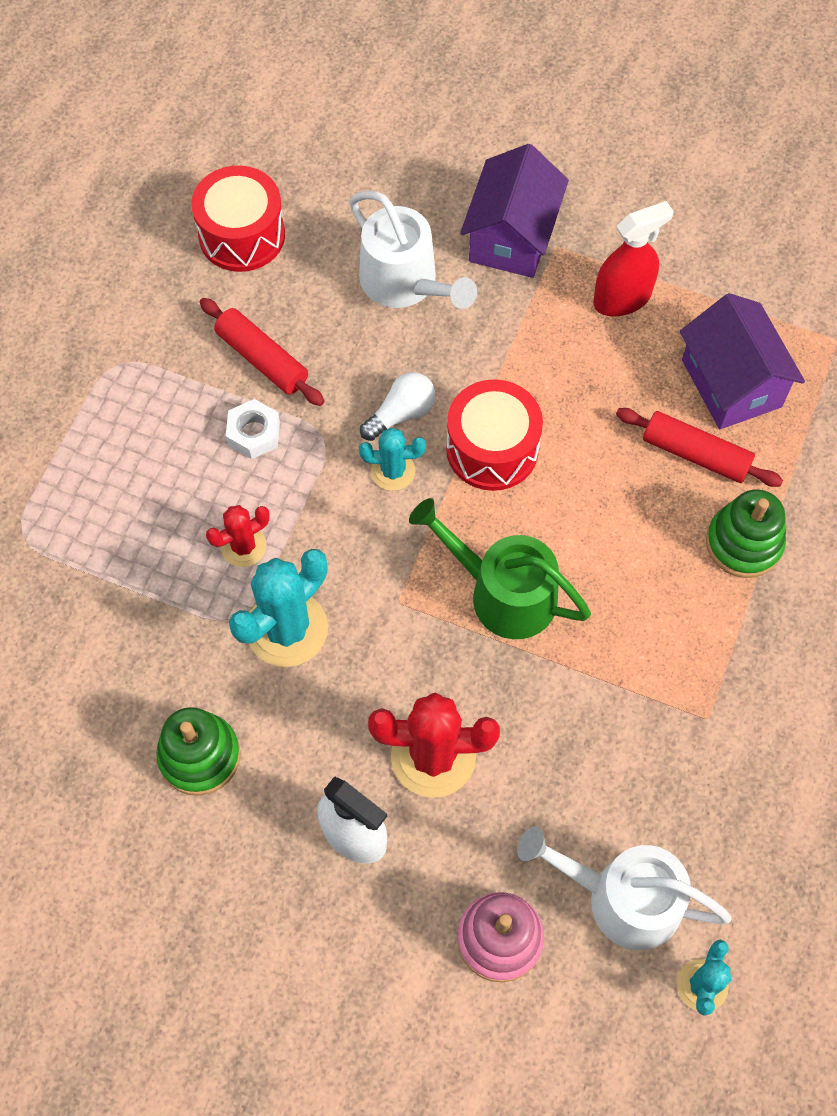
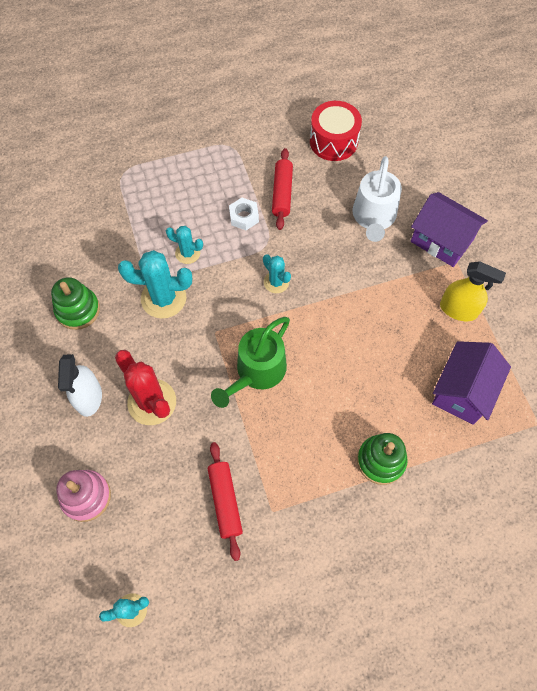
camera: 50 degrees right, 0 degrees up
red cactus [206,505,270,567] -> turquoise cactus [166,226,203,264]
white light bulb [360,372,436,441] -> none
green watering can [409,498,591,639] -> green watering can turned 135 degrees counterclockwise [211,317,290,408]
red drum [446,379,543,491] -> none
purple house [460,144,569,278] -> purple house turned 60 degrees clockwise [411,192,488,267]
white watering can [517,827,732,950] -> none
red spray bottle [593,201,674,317] -> yellow spray bottle [440,261,506,321]
red rolling pin [616,408,783,487] -> red rolling pin moved to [208,442,243,561]

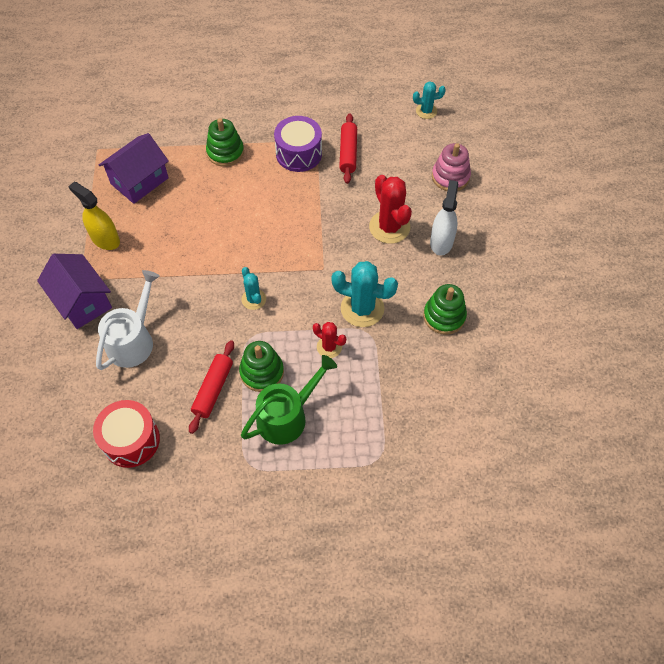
camera: 165 degrees left, 5 degrees down
turquoise cactus [166,226,203,264] -> red cactus [313,322,346,358]
green watering can [211,317,290,408] -> green watering can moved to [241,355,337,445]
white nut [229,198,259,230] -> green stacking toy [239,341,284,392]
none -> purple drum [274,116,322,172]

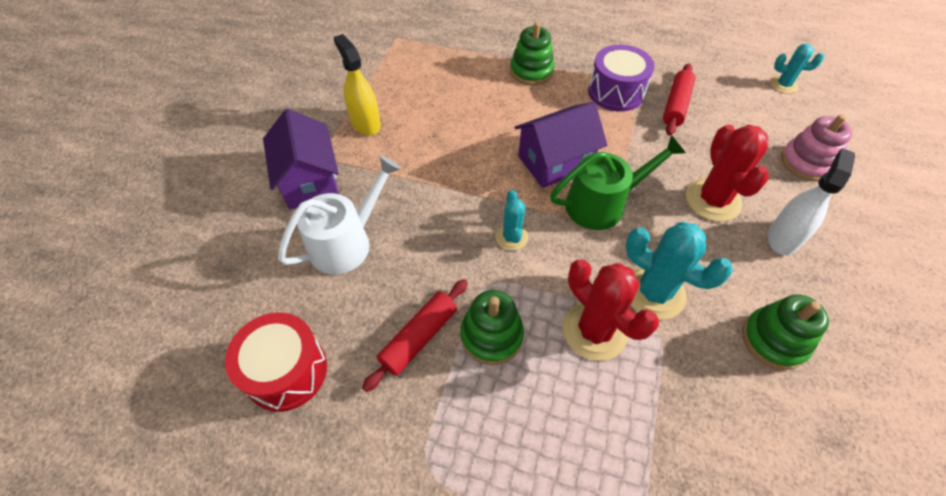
camera: 20 degrees right, 5 degrees down
purple house [99,133,169,204] -> purple house moved to [515,102,607,188]
green watering can [241,355,337,445] -> green watering can moved to [550,135,686,230]
red cactus [313,322,346,358] -> red cactus [563,259,659,361], size x1.76

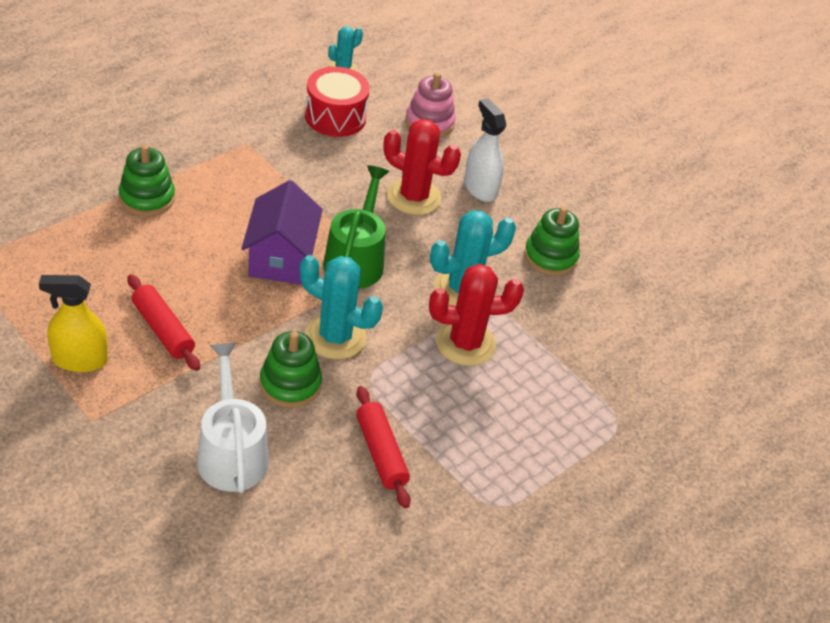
camera: 65 degrees left, 10 degrees down
red drum [225,312,327,412] -> red drum moved to [305,67,370,137]
purple house [263,109,339,209] -> none
green stacking toy [460,290,524,365] -> green stacking toy moved to [260,331,322,408]
turquoise cactus [496,190,528,251] -> turquoise cactus [300,255,383,359], size x1.76
purple drum [588,45,654,112] -> none
red rolling pin [663,63,696,136] -> red rolling pin moved to [127,274,200,371]

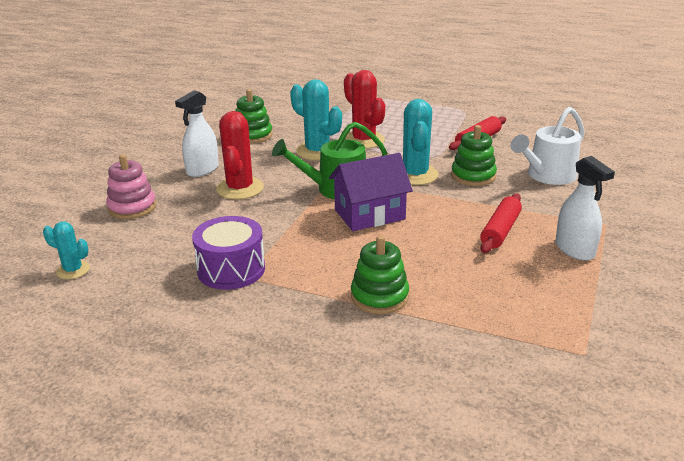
camera: 110 degrees left, 15 degrees down
yellow spray bottle [39,275,108,372] -> white spray bottle [555,156,615,261]
red drum [305,67,370,137] -> none
none -> purple drum [192,216,265,290]

